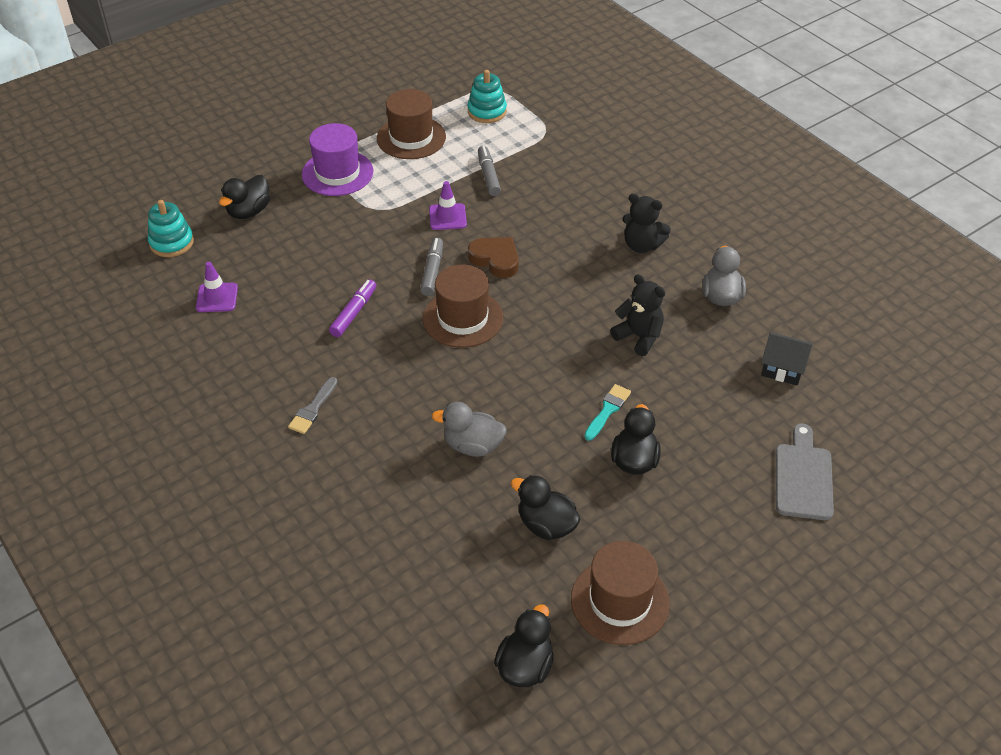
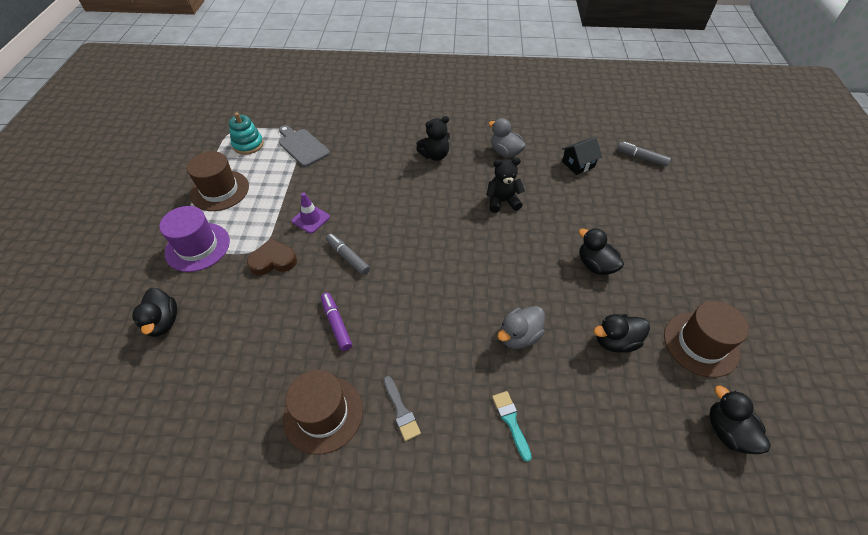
camera: 50 degrees left, 5 degrees up
turquoise stacking toy [148,200,194,257] -> none
purple traffic cone [196,262,238,312] -> none
brown hat [423,264,503,348] -> brown hat moved to [283,370,363,454]
brown heart [468,237,518,278] -> brown heart moved to [247,239,297,275]
grey marker [478,146,501,196] -> grey marker moved to [617,142,671,167]
turquoise brush [584,384,631,441] -> turquoise brush moved to [492,391,532,462]
grey cutting board [776,424,834,520] -> grey cutting board moved to [279,125,330,167]

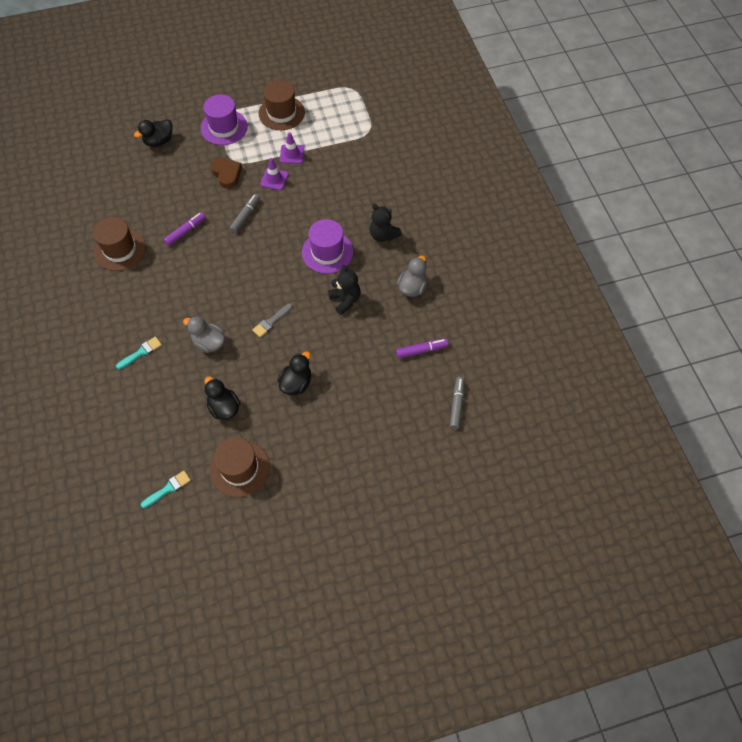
camera: 70 degrees right, 10 degrees up
turquoise stacking toy [229,113,264,155] -> none
grey cutting board [279,125,330,167] -> none
grey brush [384,376,421,441] -> grey brush moved to [252,304,292,337]
black house [562,137,602,175] -> purple marker [396,338,448,358]
black duck [709,386,771,454] -> turquoise brush [140,471,191,508]
none -> purple traffic cone [280,133,304,164]
none -> purple hat [302,219,353,274]

